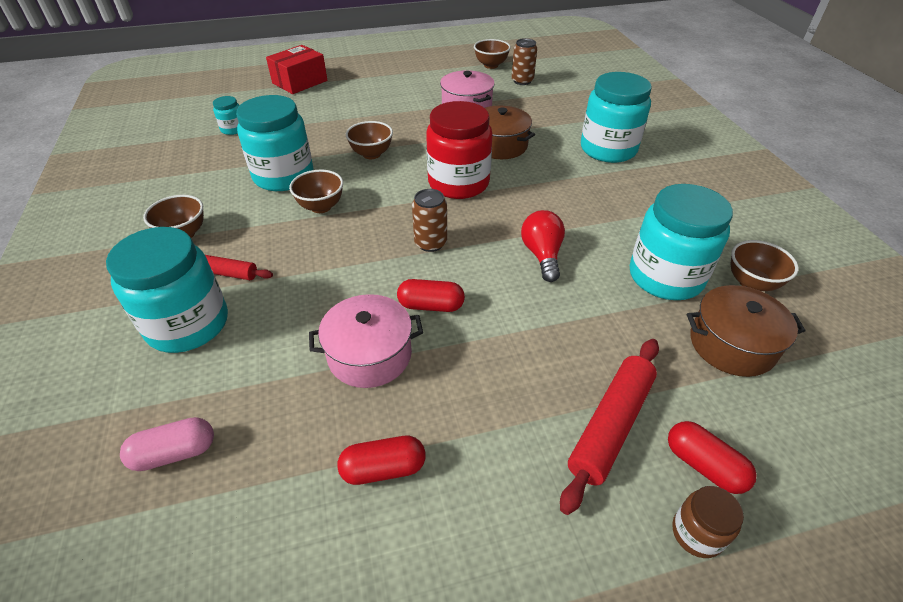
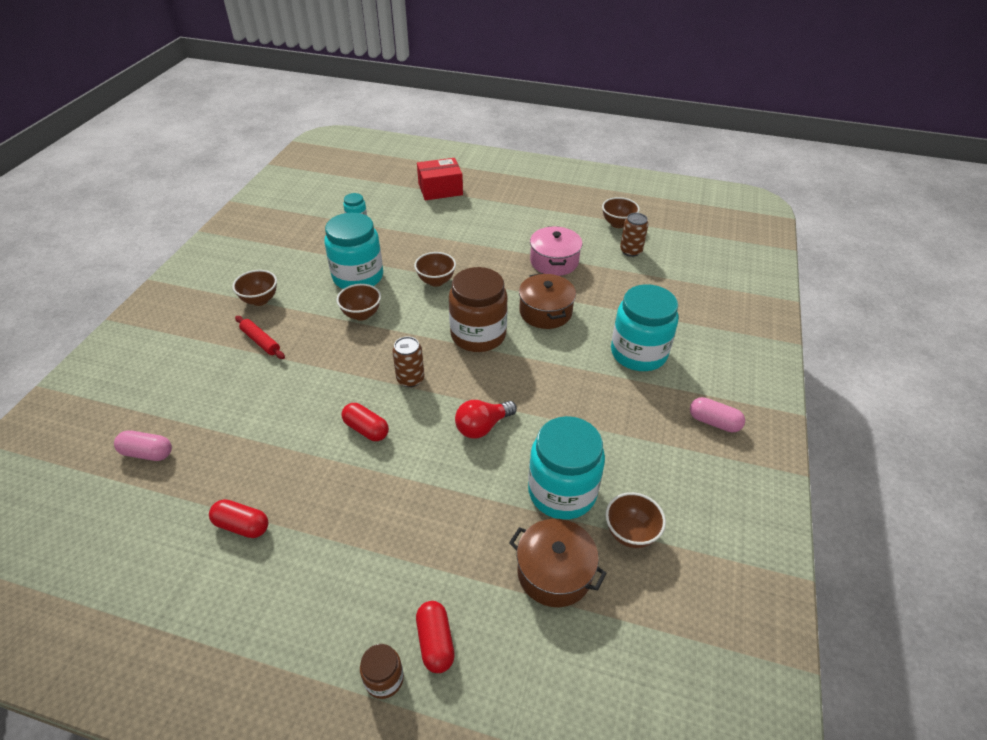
camera: 30 degrees right, 0 degrees up
turquoise jar [106,227,228,353] -> none
pink pot [309,294,423,388] -> none
red jar [426,101,493,199] -> brown jar [449,267,508,352]
red light bulb [521,210,565,282] -> red light bulb turned 150 degrees counterclockwise [455,400,517,439]
red rolling pin [560,339,659,515] -> none
none -> pink capsule [690,397,745,432]

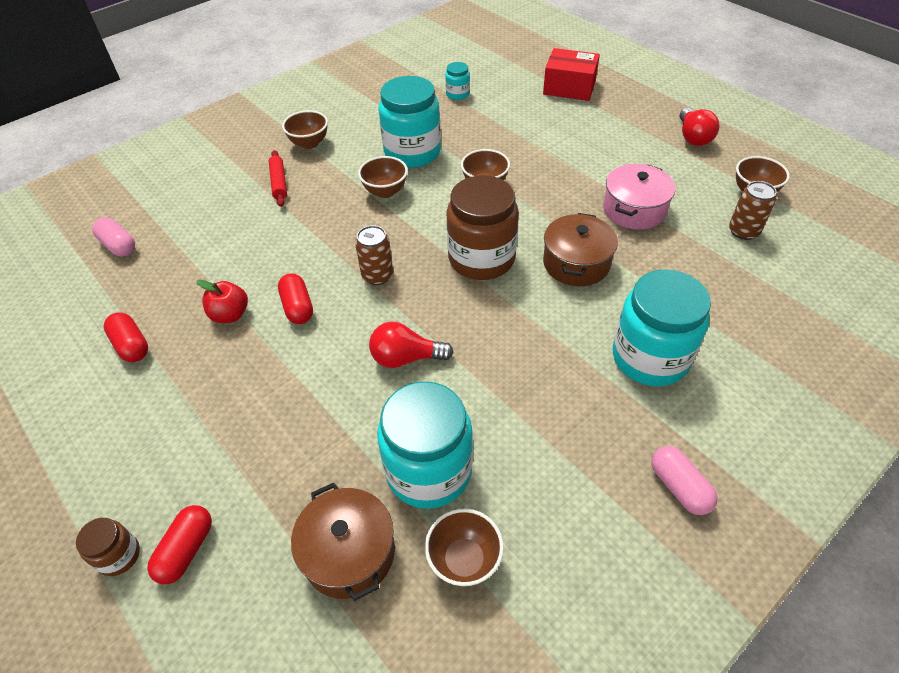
camera: 35 degrees right, 5 degrees up
none -> red apple [197,280,248,323]
none -> red light bulb [680,108,719,146]

